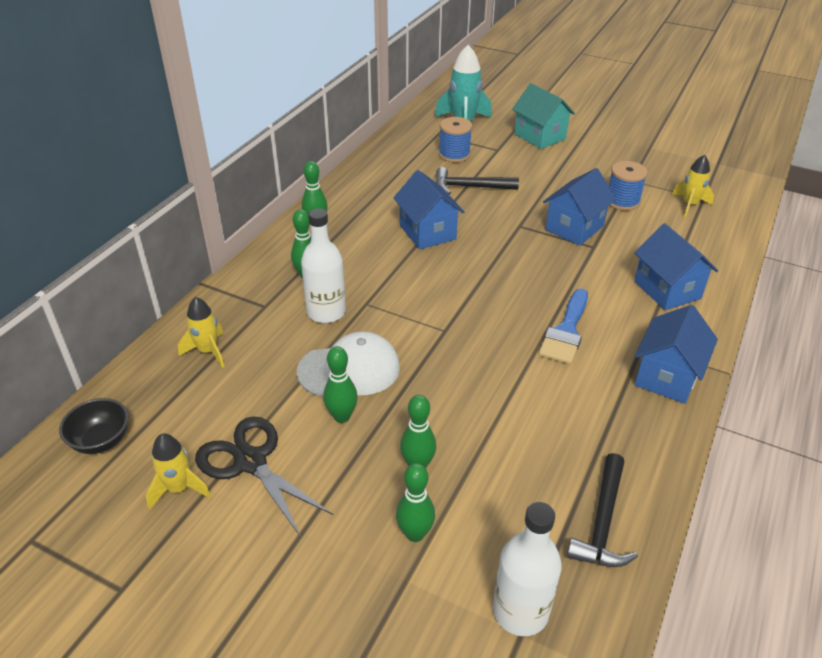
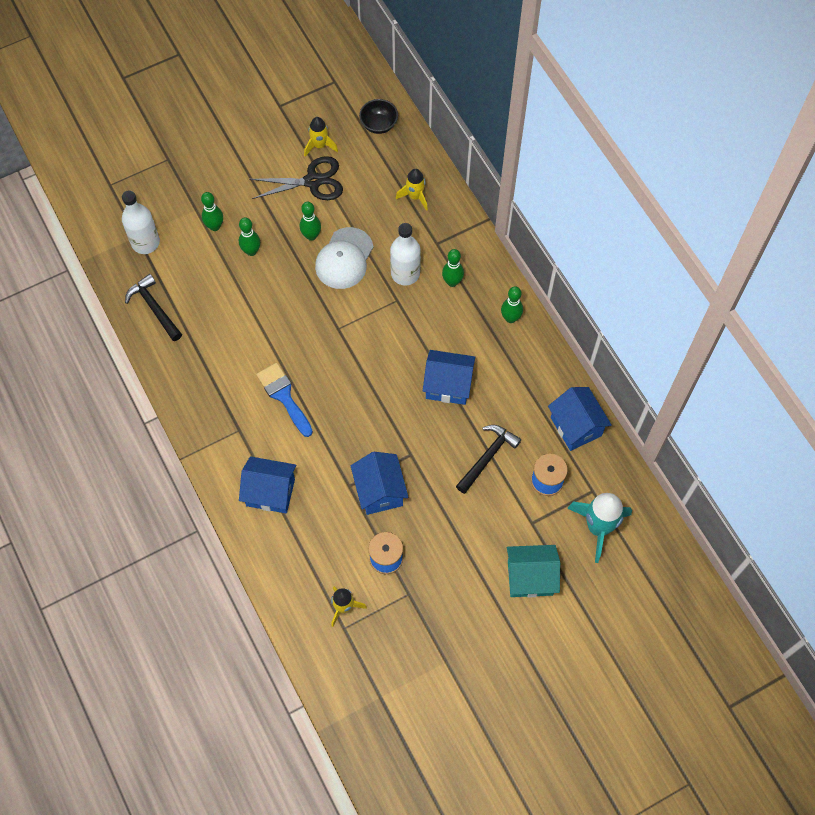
camera: 125 degrees right, 25 degrees up
blue house [634,305,718,404] -> blue house moved to [548,387,612,451]

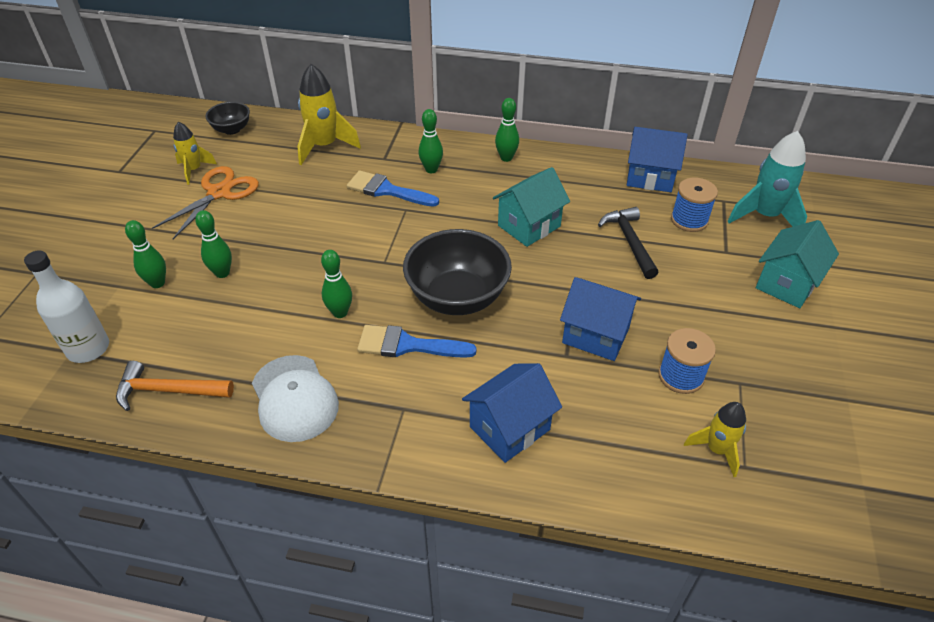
camera: 50 degrees left, 20 degrees down
black hammer [125,274,182,341] -> orange hammer [116,361,234,411]
black scissors [249,156,343,200] -> orange scissors [152,166,259,239]
green bowling pin [300,202,321,241] -> green bowling pin moved to [321,250,352,318]
white cap [315,227,373,289] -> white cap moved to [252,355,339,442]
white bottle [390,223,421,286] -> blue brush [347,170,439,207]
yellow rocket [396,169,428,211] -> yellow rocket [297,64,361,165], size x1.65
blue house [423,350,475,405] -> turquoise house [493,167,570,247]
none -> black bowl [403,229,512,315]

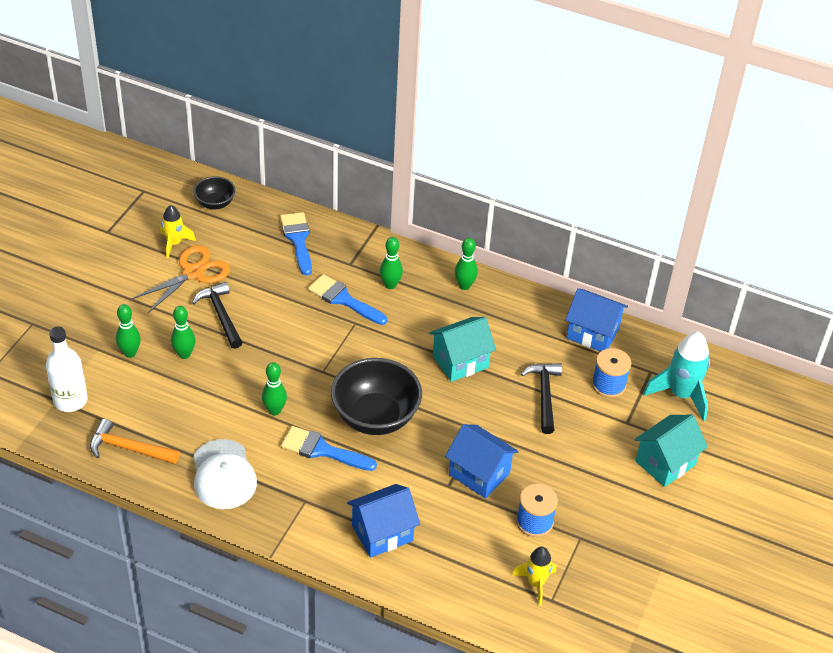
camera: 10 degrees right, 0 degrees up
yellow rocket [297,64,361,165] -> blue brush [280,212,312,276]
none -> black hammer [192,282,243,349]

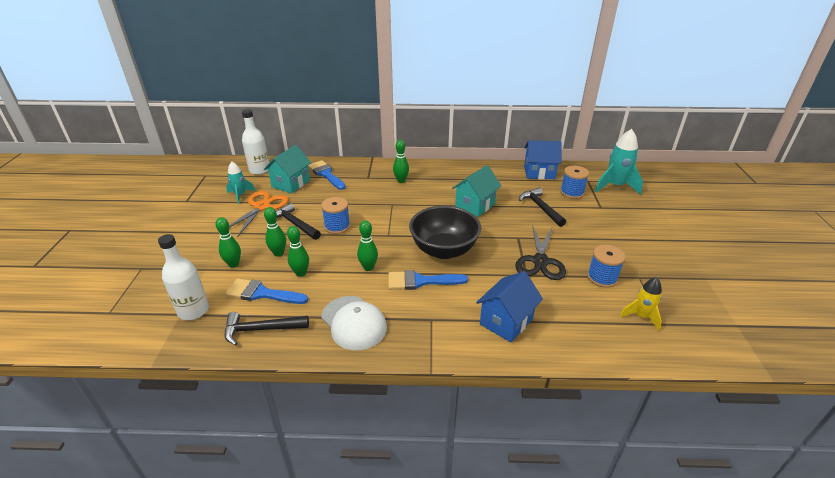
camera: 20 degrees left, 10 degrees down
orange hammer [90,419,179,464] -> black hammer [225,312,309,346]
yellow rocket [160,205,196,258] -> turquoise rocket [226,162,255,204]
black bowl [193,176,235,209] -> white bottle [242,109,269,175]
blue brush [308,274,387,325] -> blue brush moved to [226,278,308,304]
blue house [445,424,519,499] -> black scissors [515,225,566,280]
green bowling pin [455,238,478,290] -> green bowling pin moved to [287,226,309,277]
turquoise house [634,415,708,487] -> turquoise house moved to [264,145,311,194]
none -> blue spool [321,197,350,234]

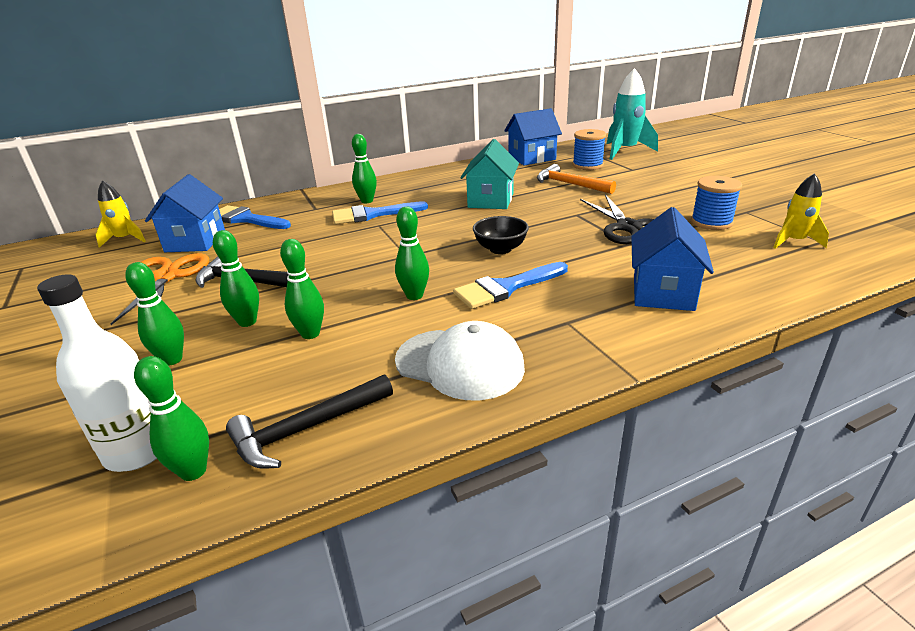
camera: 25 degrees left, 5 degrees down
turquoise rocket [226,162,255,204] -> none
blue brush [226,278,308,304] -> blue brush moved to [332,201,428,224]
white bottle [242,109,269,175] -> yellow rocket [95,181,146,248]
turquoise house [264,145,311,194] -> blue house [145,174,225,252]
blue spool [321,197,350,234] -> none
black bowl [409,206,481,259] -> black bowl [473,216,529,254], size x0.52
black hammer [519,187,566,227] -> orange hammer [537,164,616,194]
none -> green bowling pin [134,356,209,481]

